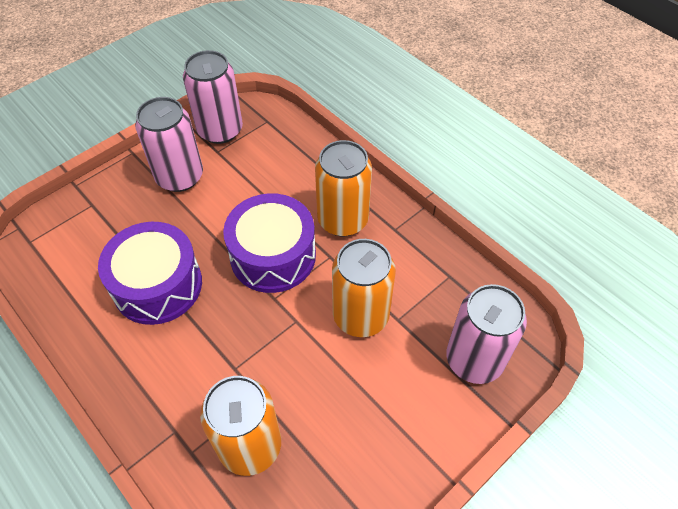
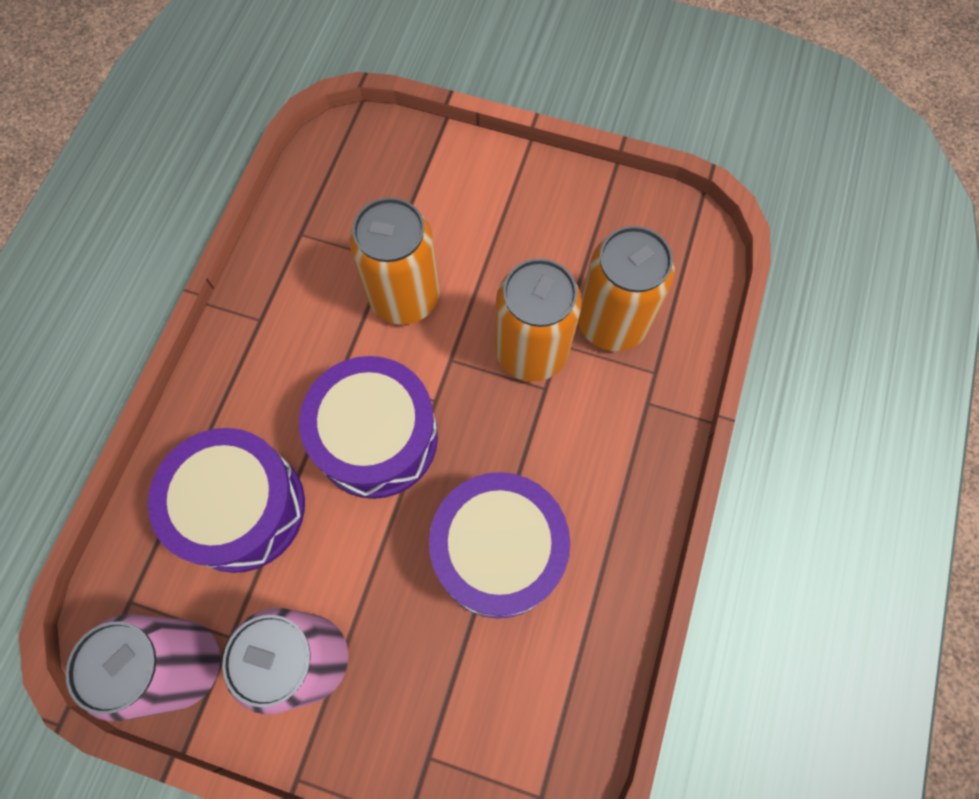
camera: 120 degrees left, 15 degrees up
orange can [315,140,372,236] -> orange can moved to [495,258,582,382]
pink can [446,284,527,384] -> none
none -> purple drum [148,428,305,573]

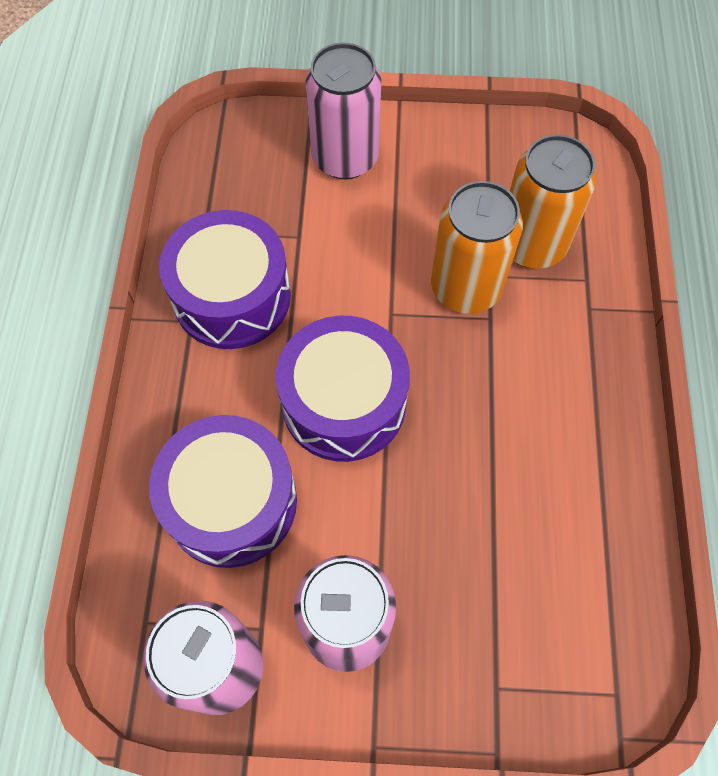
camera: 15 degrees left, 5 degrees down
orange can [349,197,440,325] -> none
purple drum [429,472,570,618] -> purple drum moved to [159,210,291,349]
none -> pink can [305,43,381,179]

